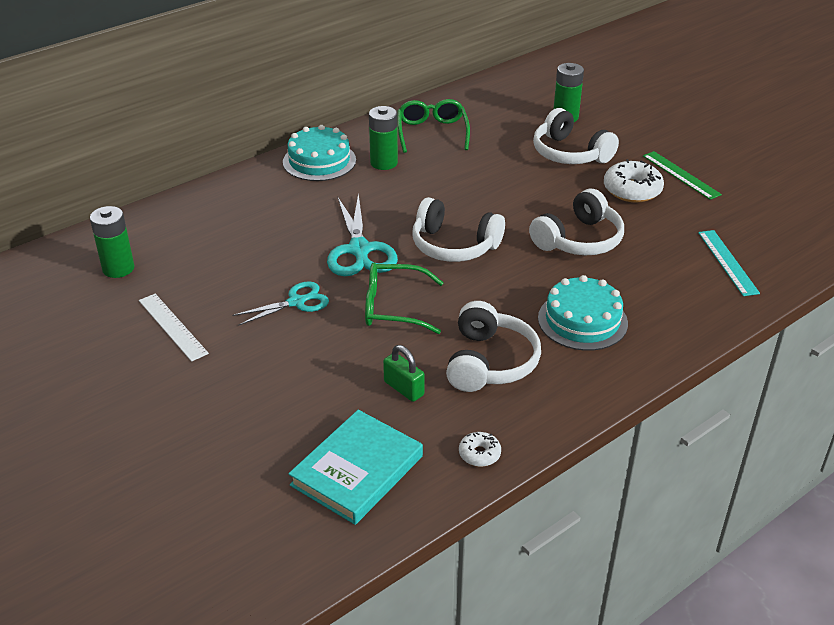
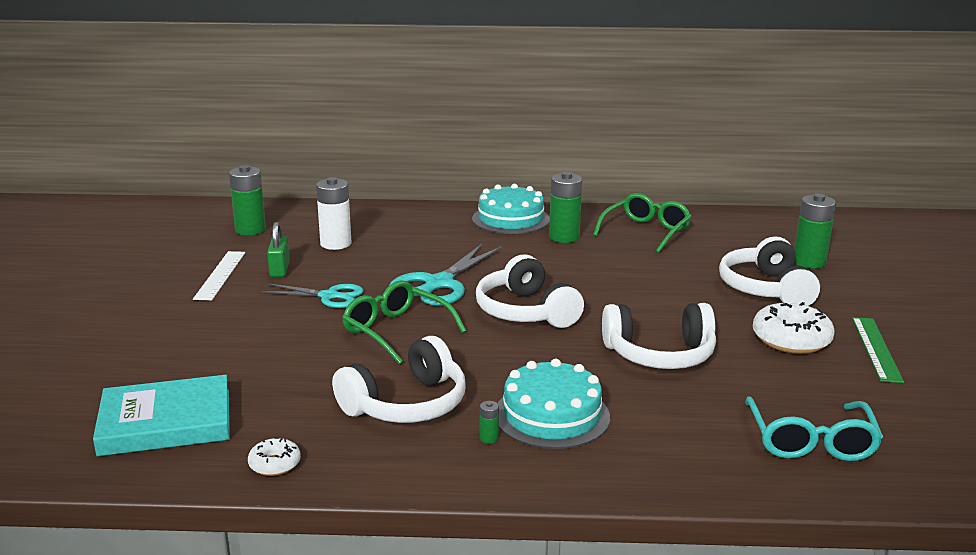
camera: 40 degrees right, 15 degrees down
green padlock [383,345,425,402] -> green padlock moved to [267,222,290,277]
turquoise ruler [698,230,760,296] -> turquoise glasses [745,397,883,461]
none -> white battery [316,177,352,250]
none -> green battery [480,401,499,444]

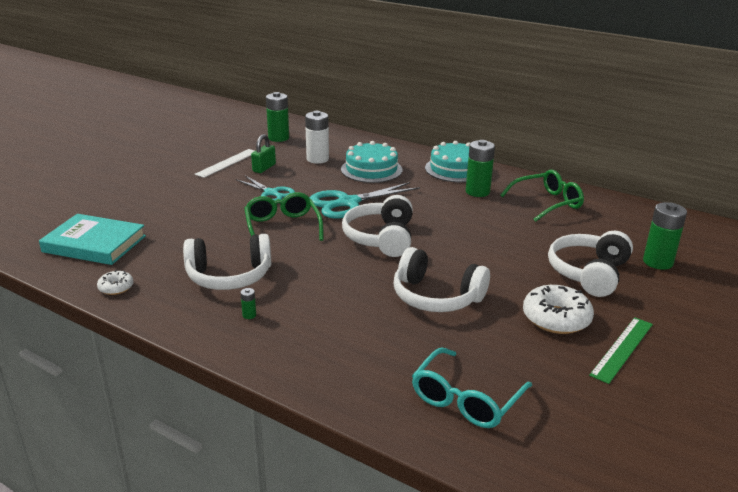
camera: 30 degrees right, 5 degrees up
turquoise cake [498,359,610,449] -> turquoise cake moved to [341,141,402,183]

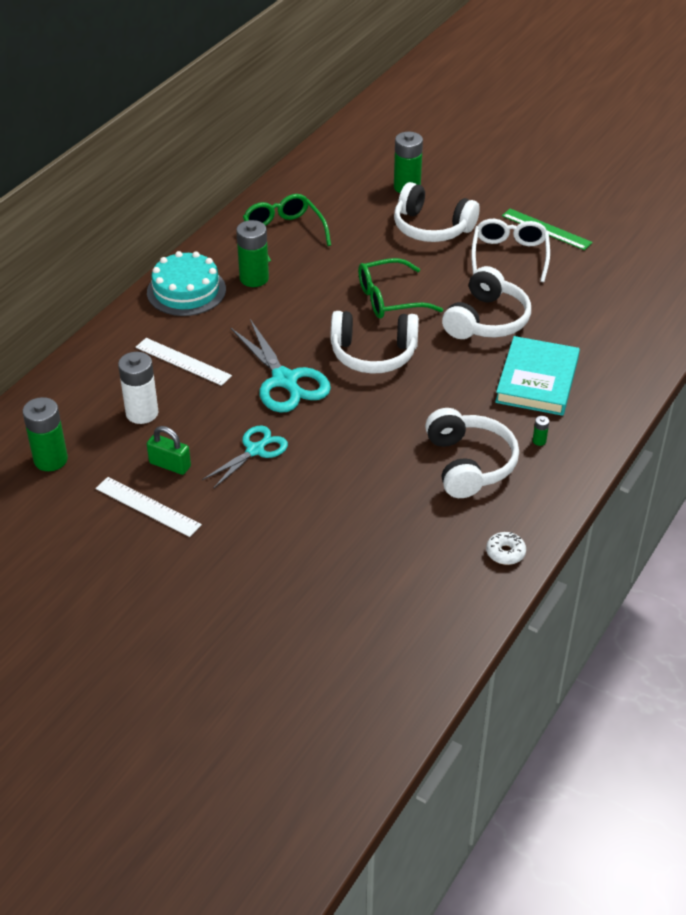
camera: 90 degrees left, 15 degrees up
turquoise book [39,214,146,265] -> turquoise book moved to [495,336,580,416]
green glasses [244,192,324,241] -> green glasses moved to [358,258,443,319]
turquoise cake [341,141,402,183] -> white ruler [136,338,232,386]
turquoise glasses [412,348,532,428] -> none
white donut [523,285,594,334] -> white glasses [471,219,550,282]

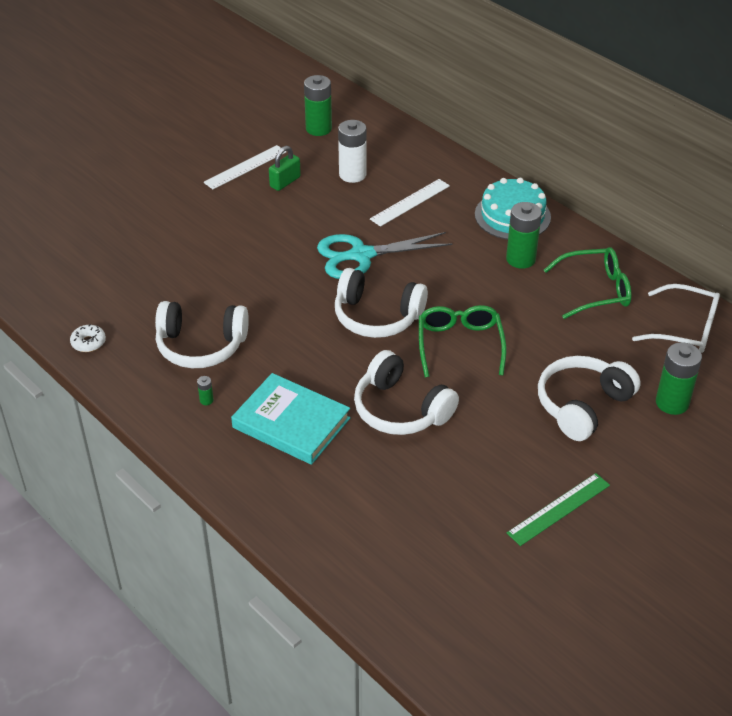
camera: 105 degrees right, 0 degrees up
turquoise scissors [202,425,288,489] -> none
white headphones [331,311,419,374] -> white headphones turned 90 degrees counterclockwise [335,268,428,338]
white glasses [471,219,550,282] -> white glasses moved to [632,284,720,353]

